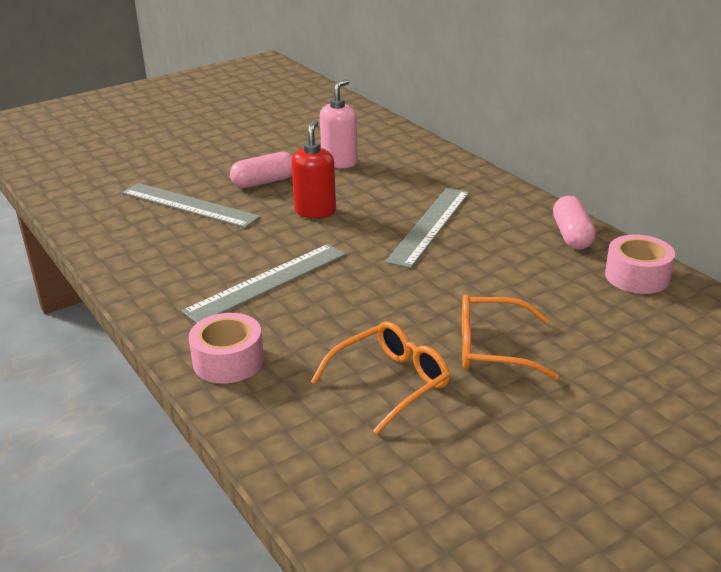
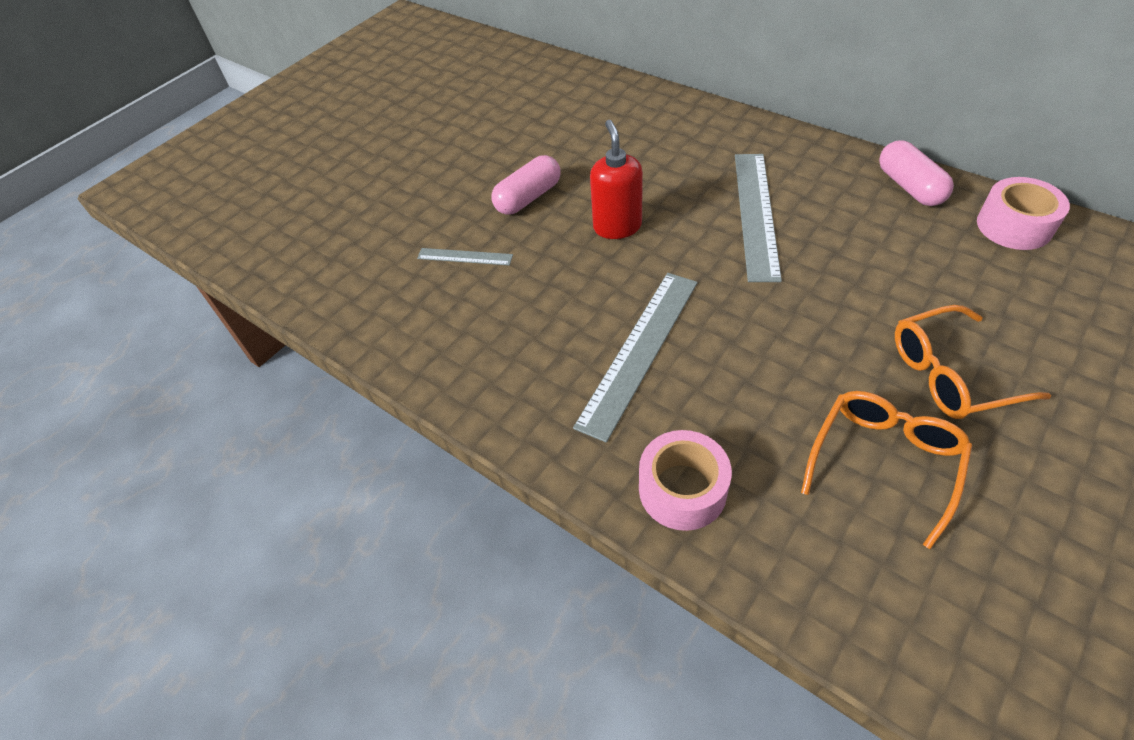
camera: 15 degrees left, 20 degrees up
grey ruler [122,183,261,228] -> grey ruler [417,248,513,265], size x0.50
pink soap dispenser [320,79,358,168] -> none

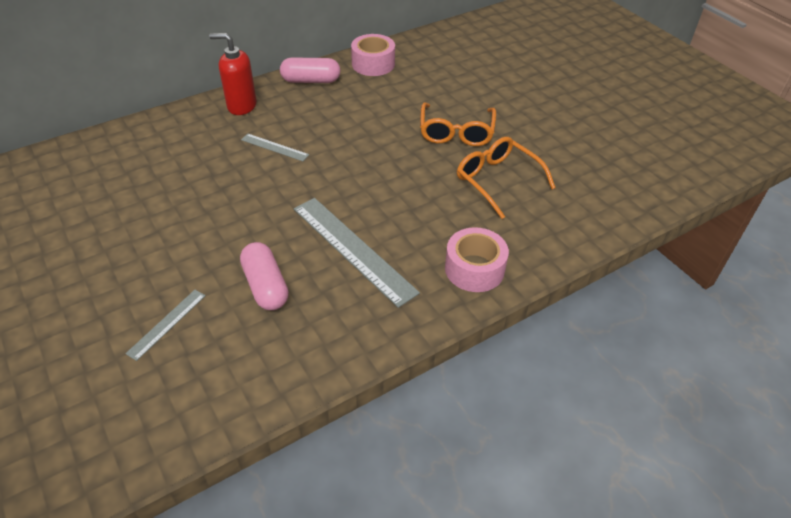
camera: 75 degrees left, 5 degrees down
pink capsule [491,155,560,215] -> pink capsule moved to [240,242,289,310]
red soap dispenser [590,120,643,239] -> red soap dispenser moved to [209,33,257,115]
grey ruler [735,154,782,282] -> grey ruler [241,134,309,161], size x0.50

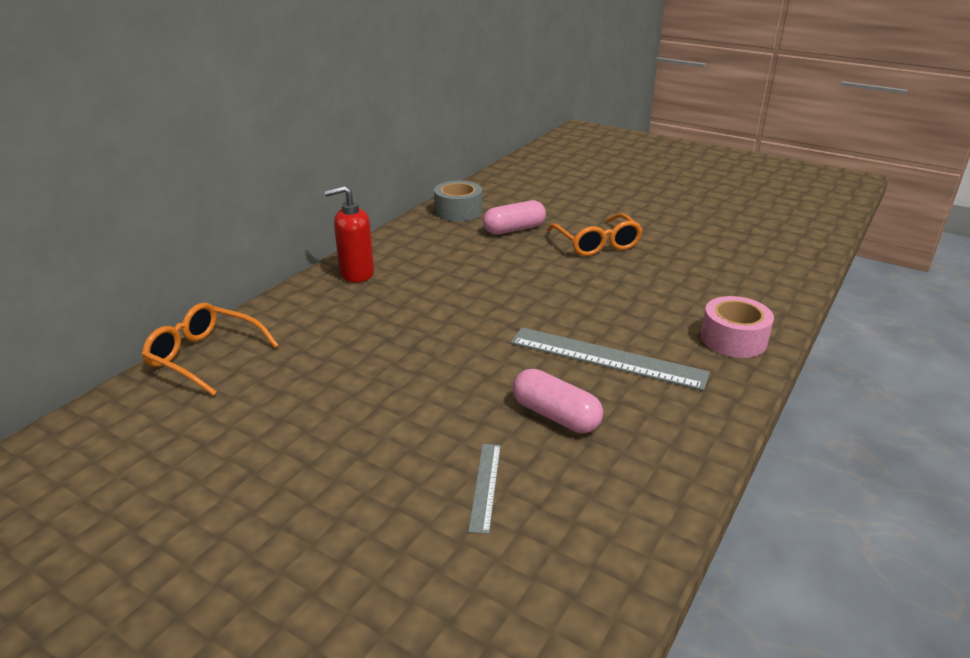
camera: 25 degrees left, 15 degrees down
grey ruler [241,134,309,161] -> none
pink capsule [280,57,340,83] -> pink capsule moved to [483,200,546,235]
pink tape [351,34,395,76] -> grey tape [434,181,482,221]
orange glasses [457,137,555,219] -> orange glasses moved to [142,303,279,396]

